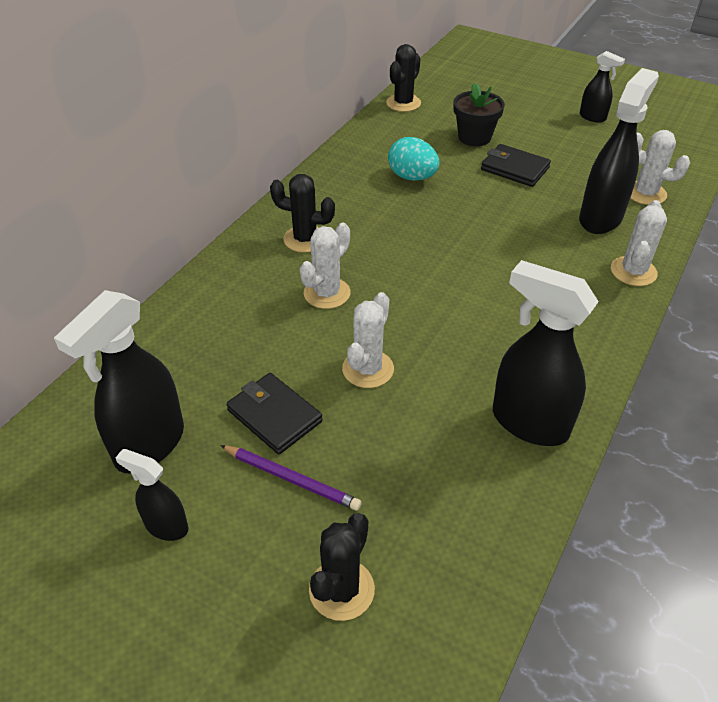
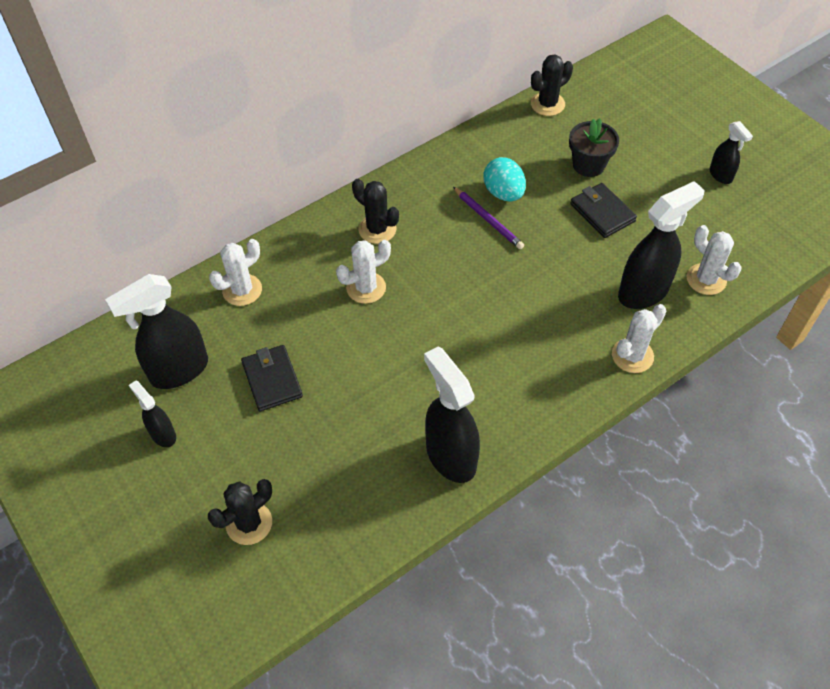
camera: 25 degrees right, 10 degrees up
purple pencil [220,445,362,511] -> purple pencil moved to [453,187,524,249]
white cactus [342,292,394,388] -> white cactus moved to [209,239,262,306]

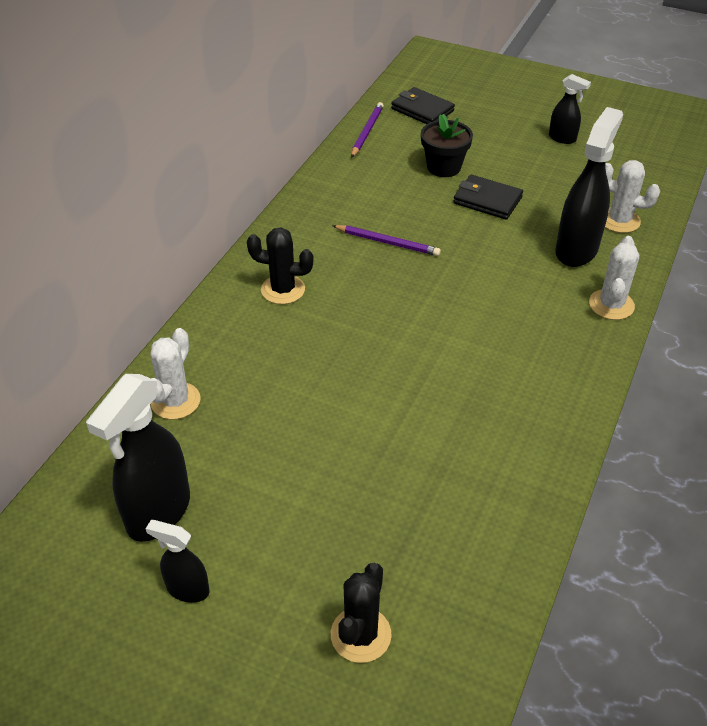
camera: 30 degrees left, 10 degrees down
black wallet [241,345,303,411] -> black wallet moved to [391,87,455,124]
white cactus [336,240,391,304] -> none
black spray bottle [424,346,480,483] -> none
turquoise egg [484,157,526,201] -> none
black cactus [531,54,573,116] -> purple pencil [351,102,384,158]

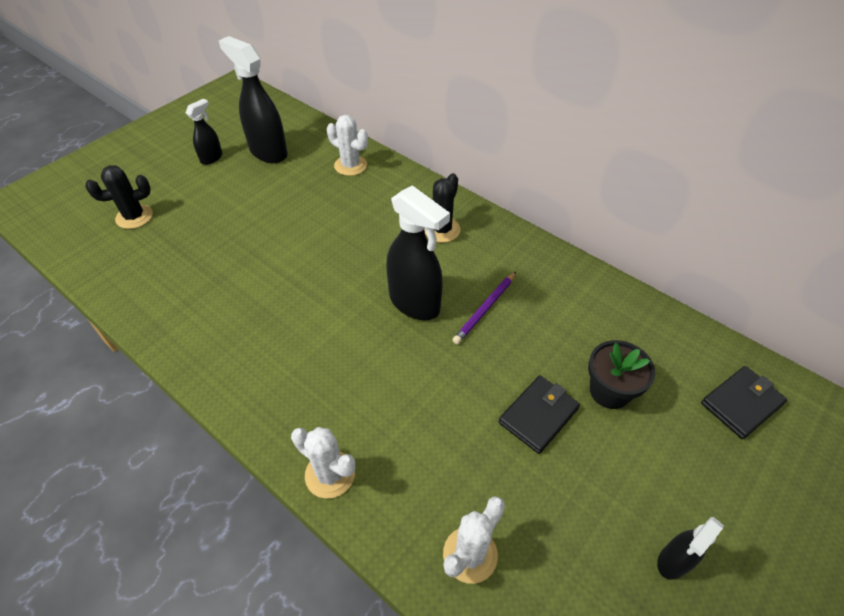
camera: 105 degrees right, 5 degrees up
black cactus [331,563,392,663] -> black cactus turned 60 degrees counterclockwise [85,165,153,229]
purple pencil [351,102,384,158] -> none
black spray bottle [555,107,623,267] -> black spray bottle moved to [386,185,450,320]

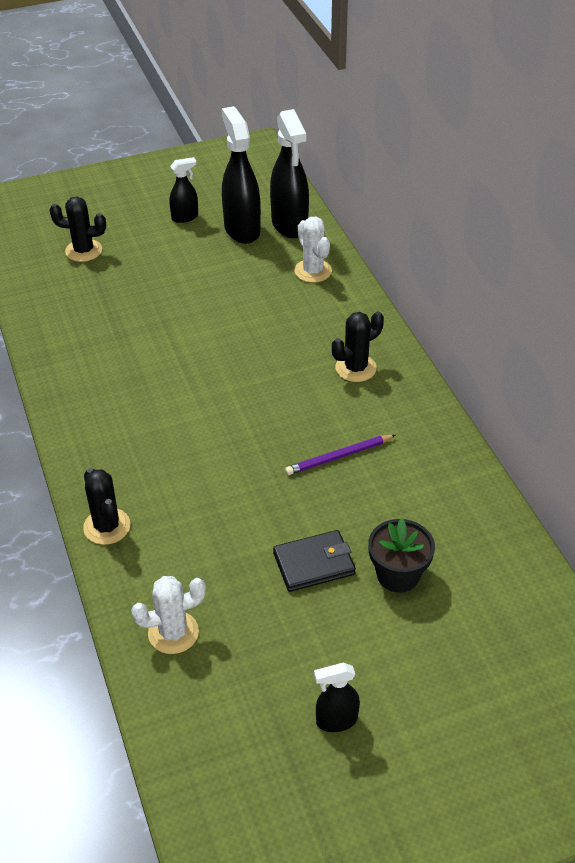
camera: 30 degrees right, 5 degrees down
white cactus [291,427,355,498] -> black cactus [83,468,130,545]
black spray bottle [386,185,450,320] -> black spray bottle moved to [270,109,309,238]
black wallet [701,366,787,439] -> none

